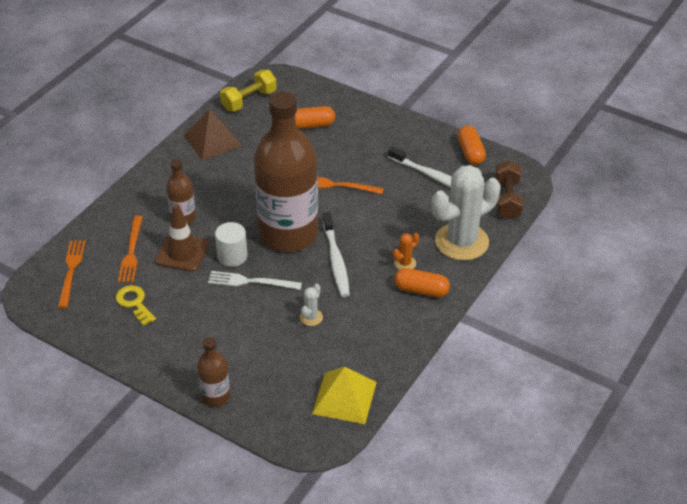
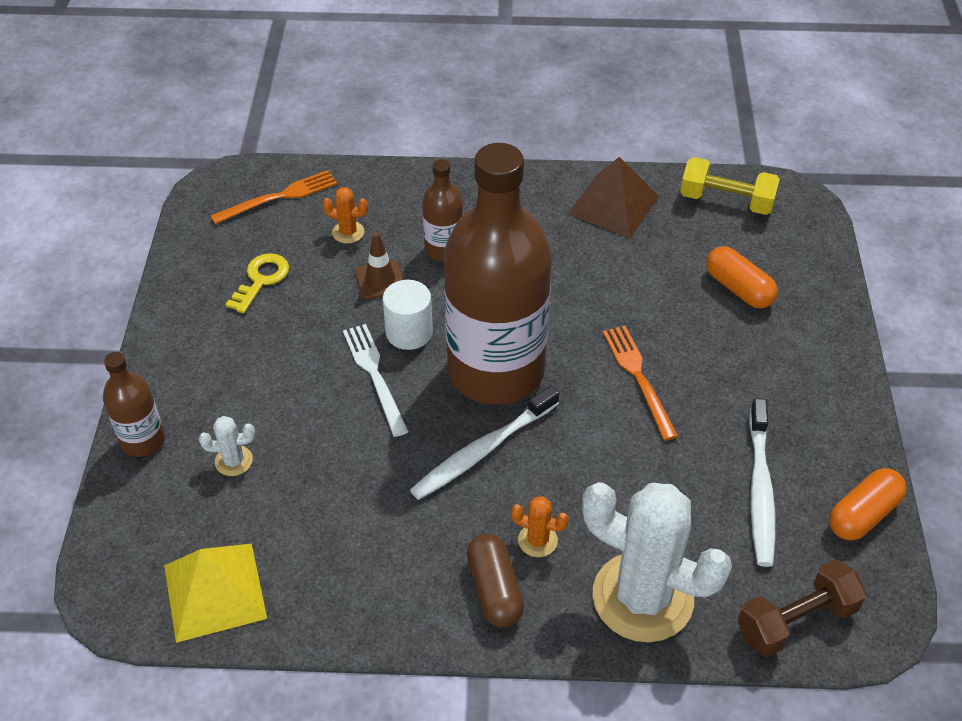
camera: 60 degrees right, 5 degrees up
orange fork [118,216,143,283] -> orange cactus [322,187,368,244]
brown traffic cone [155,204,209,272] -> brown traffic cone [355,232,404,299], size x0.66
white cactus [300,284,323,326] -> white cactus moved to [199,416,255,476]
orange capsule [394,268,450,297] -> brown capsule [467,533,524,628]

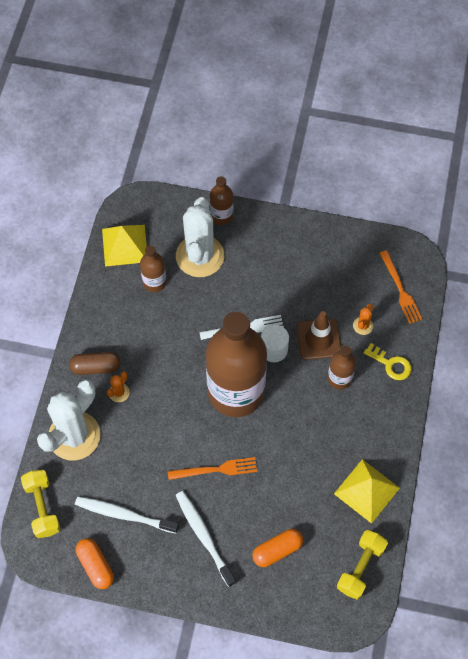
camera: 100 degrees right, 15 degrees up
white cactus [199,416,255,476] -> white cactus [176,197,224,277], size x2.47
yellow key [225,253,289,314] -> yellow key moved to [364,343,412,380]
brown traffic cone [355,232,404,299] -> brown traffic cone [297,311,341,360], size x1.52
white toothbrush [410,385,559,500] -> white toothbrush moved to [176,491,236,587]
brown pyramid [568,157,660,238] -> yellow pyramid [334,459,400,524]
brown dumbbell [738,559,867,657] -> yellow dumbbell [21,470,60,538]
none -> brown bottle [140,245,167,292]

